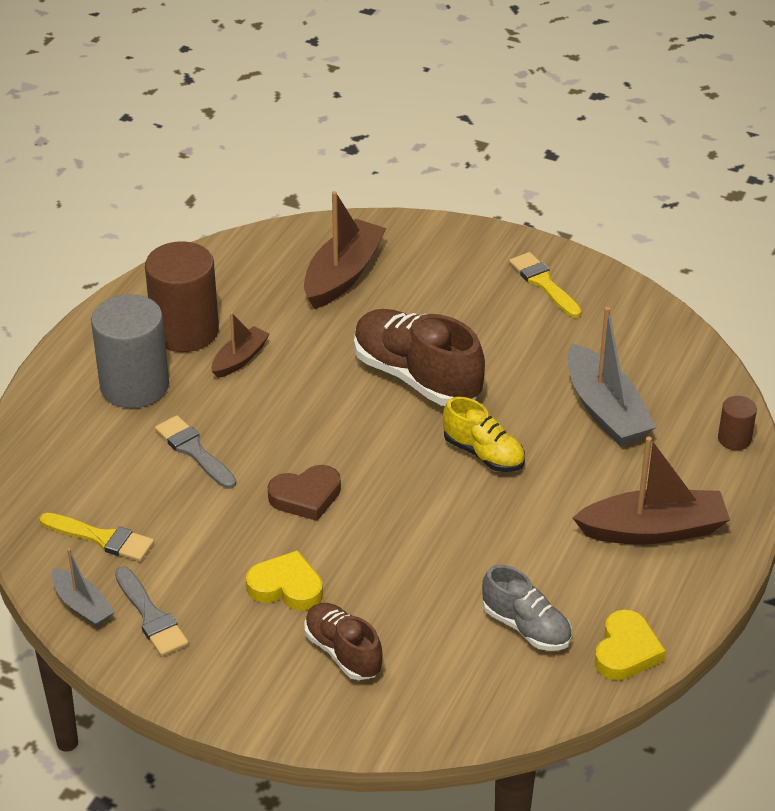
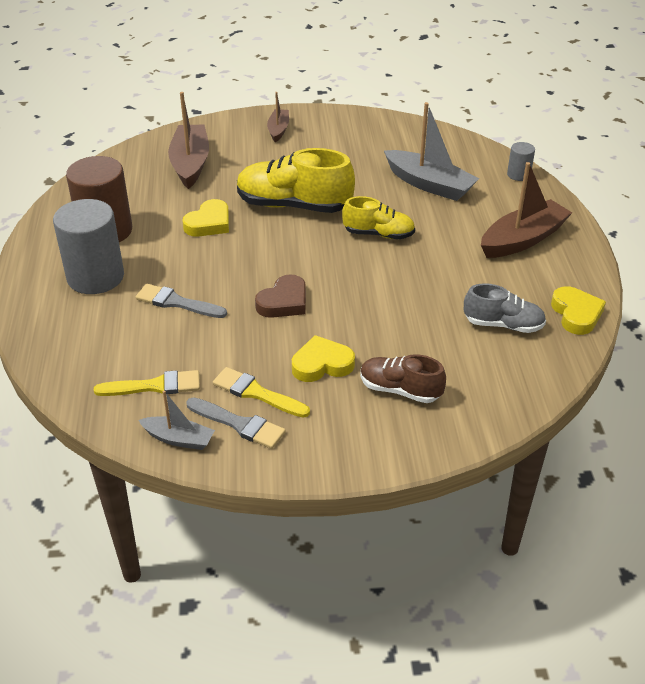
camera: 30 degrees left, 0 degrees up
brown boat [212,312,270,378] -> brown boat moved to [267,92,289,142]
brown shoe [354,309,485,406] -> yellow shoe [237,148,355,213]
yellow brush [509,252,582,318] -> yellow brush moved to [213,367,310,418]
brown cylinder [718,396,757,450] -> grey cylinder [507,142,535,181]
none -> yellow heart [182,199,229,237]

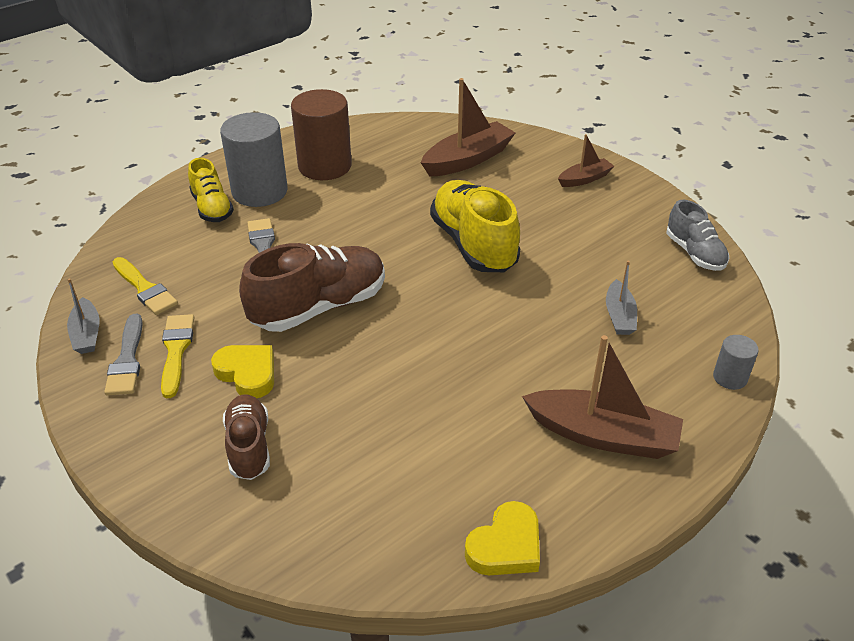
camera: 55 degrees right, 0 degrees up
yellow heart [182,199,229,237] -> none
brown heart [255,274,306,318] -> brown shoe [239,243,385,332]
yellow shoe [342,196,415,239] -> yellow shoe moved to [188,158,234,222]
grey boat [384,102,480,201] -> grey boat [606,261,637,335], size x0.56
grey shoe [464,283,546,333] -> grey shoe moved to [667,200,729,271]

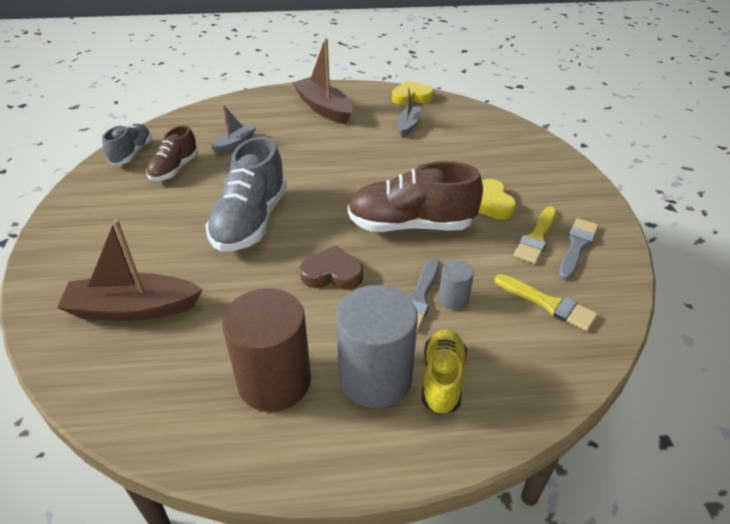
camera: 145 degrees left, 0 degrees up
grey boat [67,278,99,354] -> grey boat moved to [397,88,420,137]
yellow brush [113,257,178,315] -> yellow brush turned 135 degrees clockwise [495,274,598,331]
brown shoe [223,395,270,480] -> brown shoe moved to [146,125,198,181]
yellow shoe [430,180,520,272] -> grey shoe [205,137,287,252]
brown boat [558,134,614,187] -> none
grey cylinder [713,335,759,390] -> grey cylinder moved to [439,260,474,310]
none -> brown heart [300,245,363,290]

